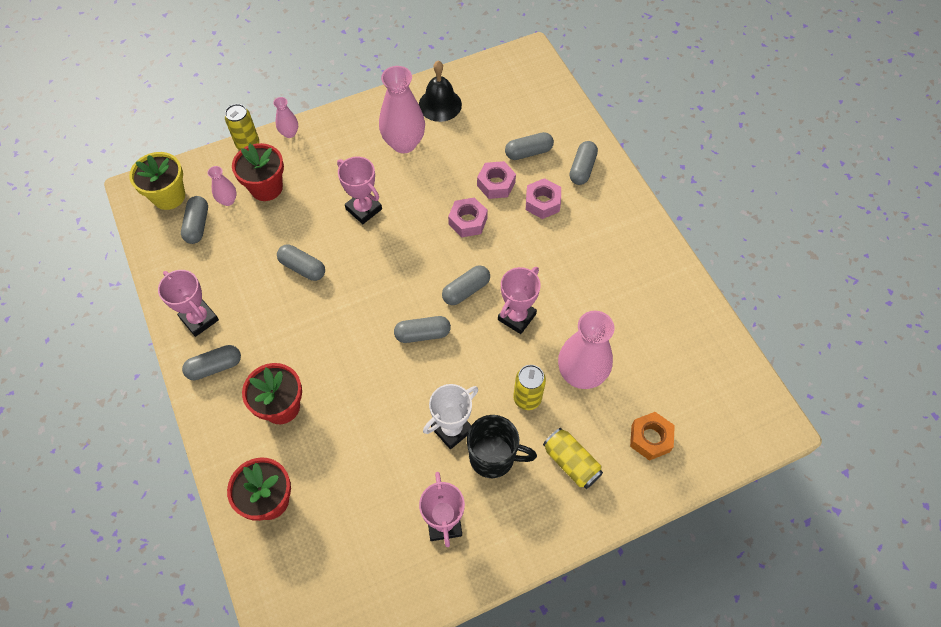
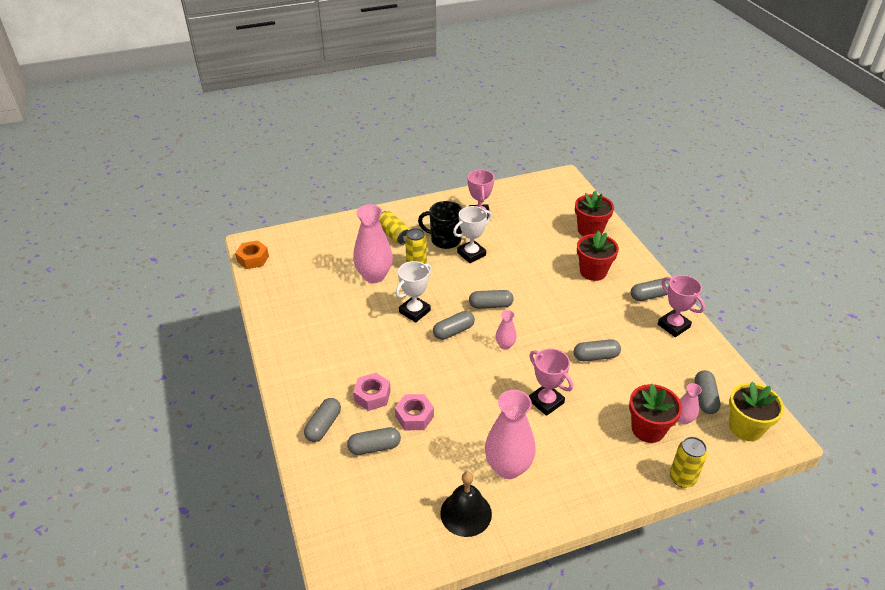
camera: 175 degrees left, 20 degrees down
pink vase [273,97,298,138] -> pink vase moved to [496,310,517,350]
grey capsule [277,244,325,281] -> grey capsule turned 45 degrees counterclockwise [574,339,621,361]
pink nut [448,198,488,237] -> none
pink trophy [498,267,541,334] -> white trophy [395,261,432,322]
orange nut [630,412,675,461] -> orange nut moved to [235,240,269,269]

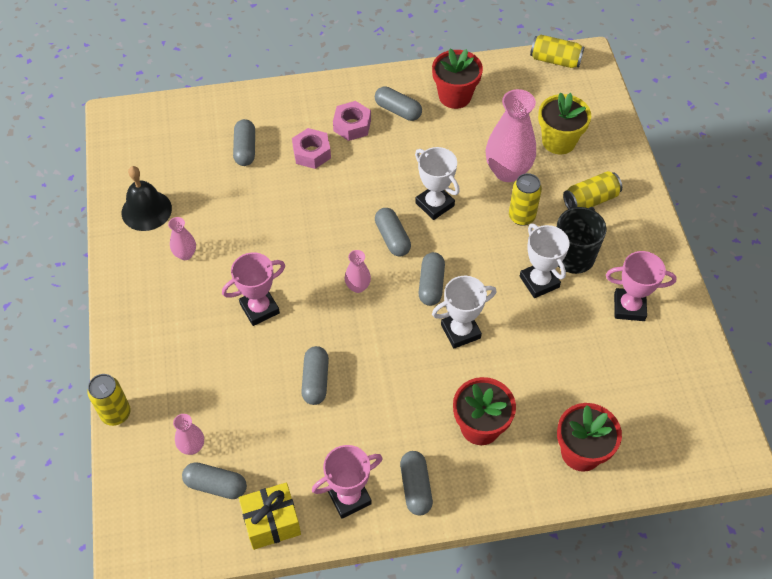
camera: 100 degrees right, 15 degrees up
orange nut [235,240,269,269] -> yellow can [530,35,584,68]
grey capsule [304,398,341,442] -> grey capsule moved to [375,86,422,121]
pink nut [395,394,434,430] -> pink nut moved to [333,101,371,141]
pink vase [485,390,536,479] -> pink vase [168,217,196,260], size x0.49
red flower pot [629,384,682,443] -> red flower pot moved to [432,48,483,109]
yellow flower pot [729,382,784,441] -> yellow flower pot moved to [538,92,591,154]
none -> yellow gift [239,482,301,550]
none -> white trophy [432,276,497,349]

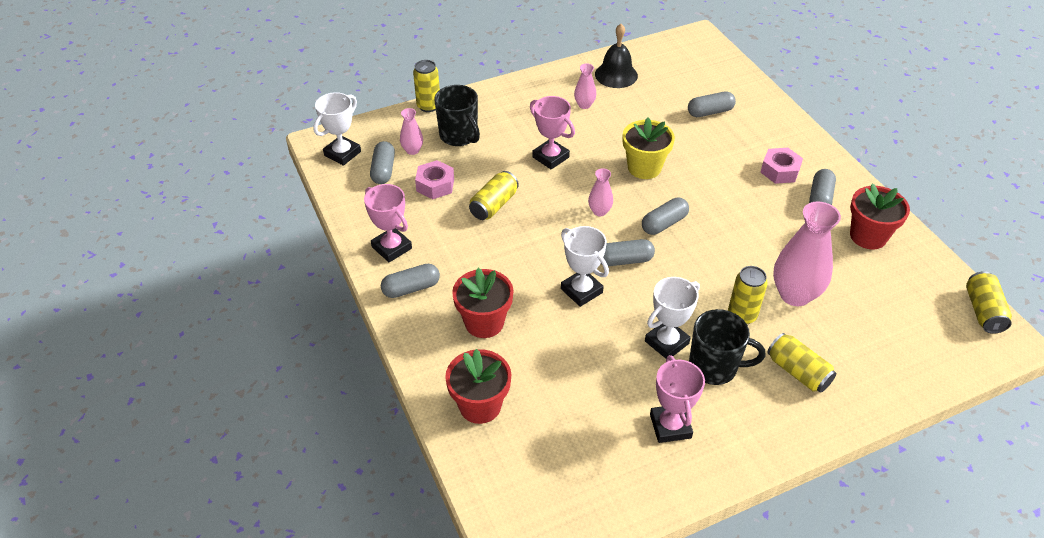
camera: 75 degrees right, 10 degrees down
yellow gift [239,482,301,550] -> none
pink nut [292,128,331,169] -> pink nut moved to [415,160,454,199]
grey capsule [301,346,329,405] -> yellow can [469,171,519,220]
white trophy [415,147,460,220] -> white trophy moved to [313,92,361,166]
yellow flower pot [538,92,591,154] -> yellow flower pot moved to [622,117,675,179]
none -> black mug [434,85,480,146]

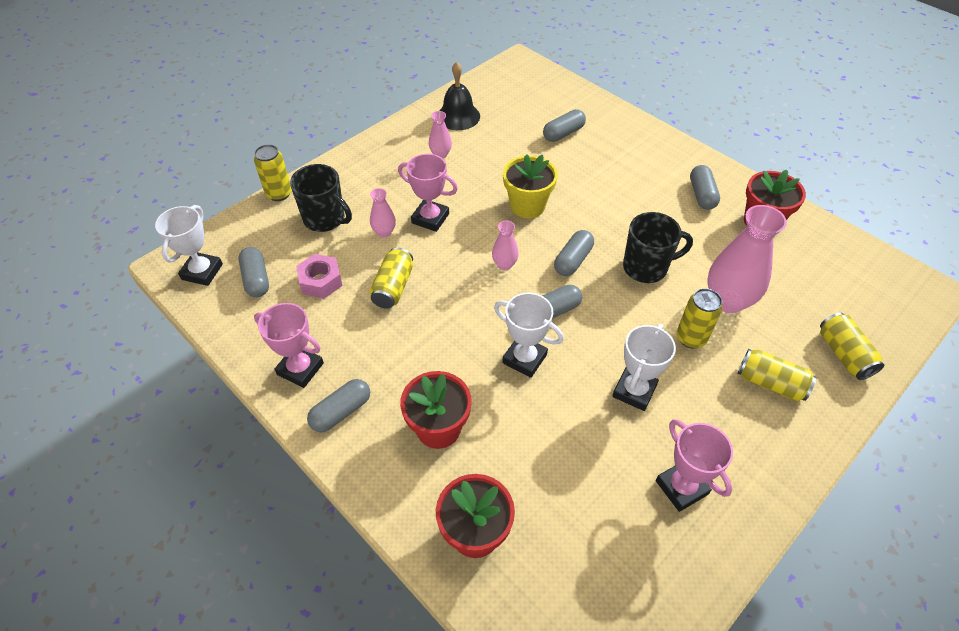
camera: 20 degrees left, 5 degrees up
pink vase [400,108,423,155] -> pink vase moved to [370,188,396,238]
black mug [689,309,765,385] -> black mug moved to [623,212,693,283]
pink nut [760,148,803,184] -> none
yellow can [966,271,1012,334] -> yellow can moved to [820,313,884,380]

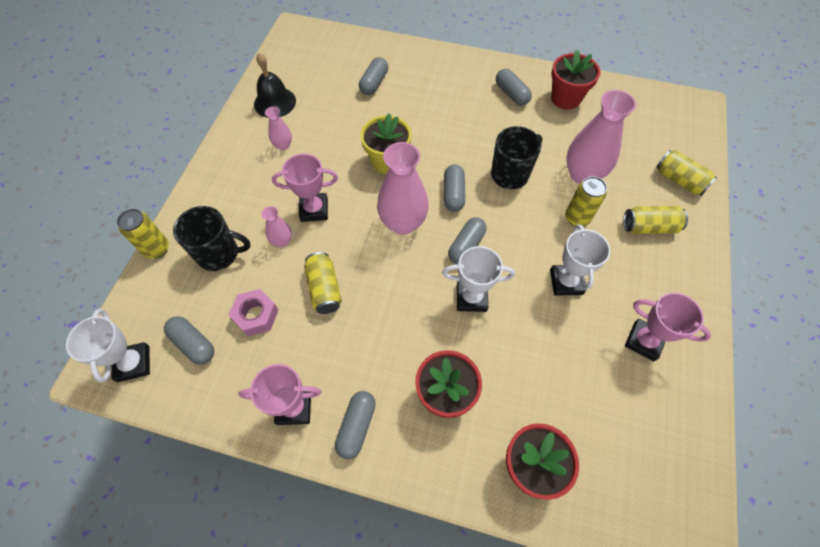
camera: 30 degrees left, 10 degrees up
pink vase [492,220,519,270] -> pink vase [377,142,429,235], size x2.04

